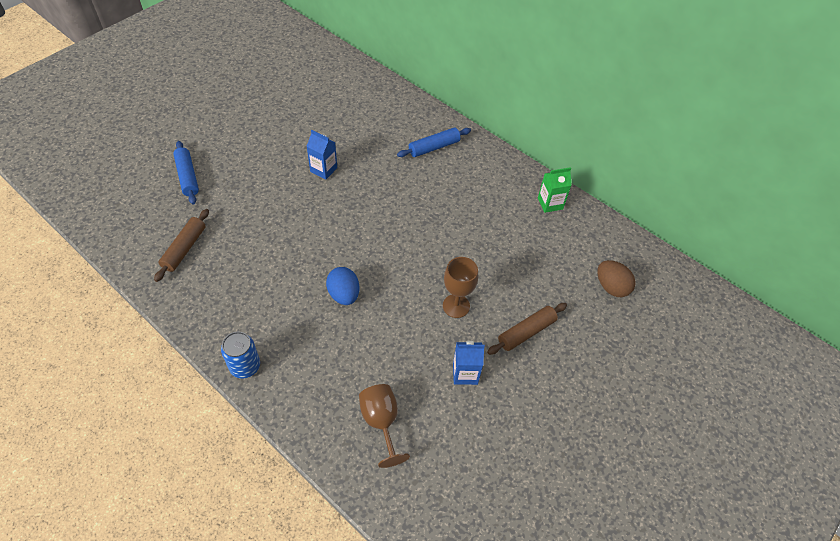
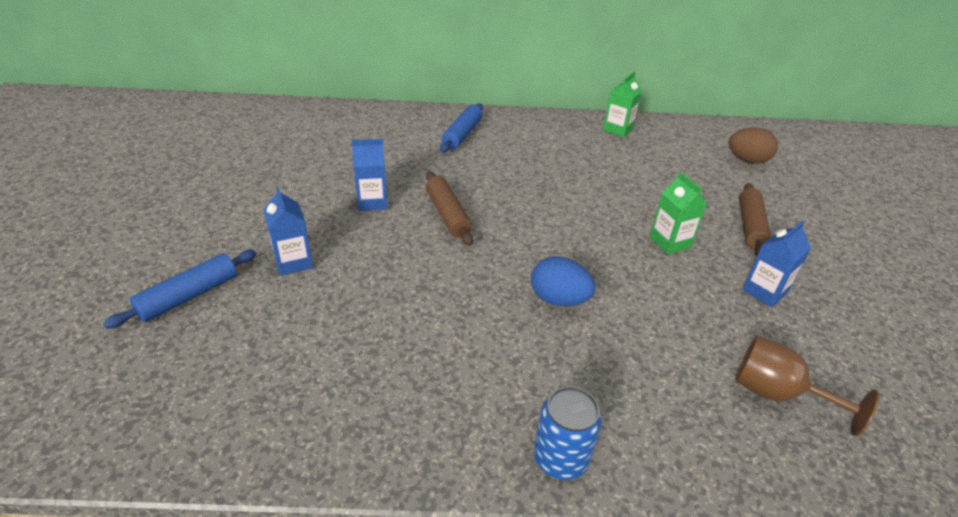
camera: 40 degrees left, 15 degrees down
brown rolling pin [154,209,209,282] -> brown rolling pin moved to [426,171,473,246]
blue rolling pin [173,141,199,204] -> blue rolling pin turned 75 degrees counterclockwise [103,250,256,329]
brown goblet [443,257,478,318] -> green carton [650,172,707,254]
none -> blue carton [263,186,313,276]

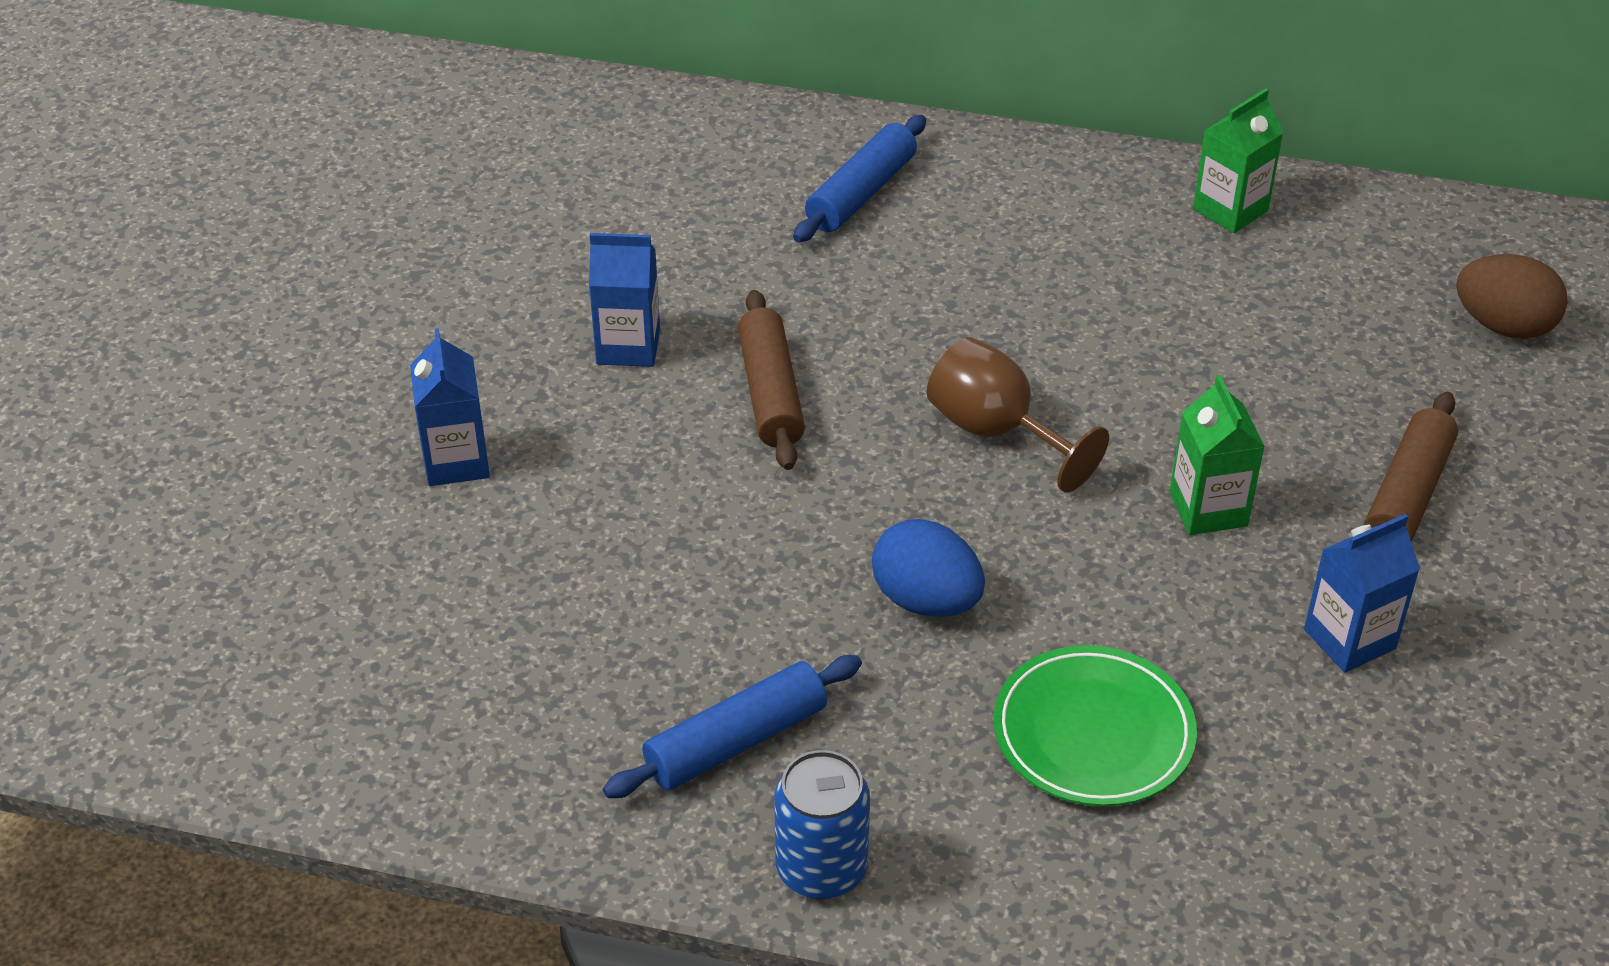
camera: 15 degrees right, 5 degrees up
blue rolling pin [103,250,256,329] -> blue rolling pin moved to [603,655,862,798]
brown goblet [735,336,880,436] -> brown goblet moved to [927,337,1109,493]
none -> green plate [994,645,1197,806]

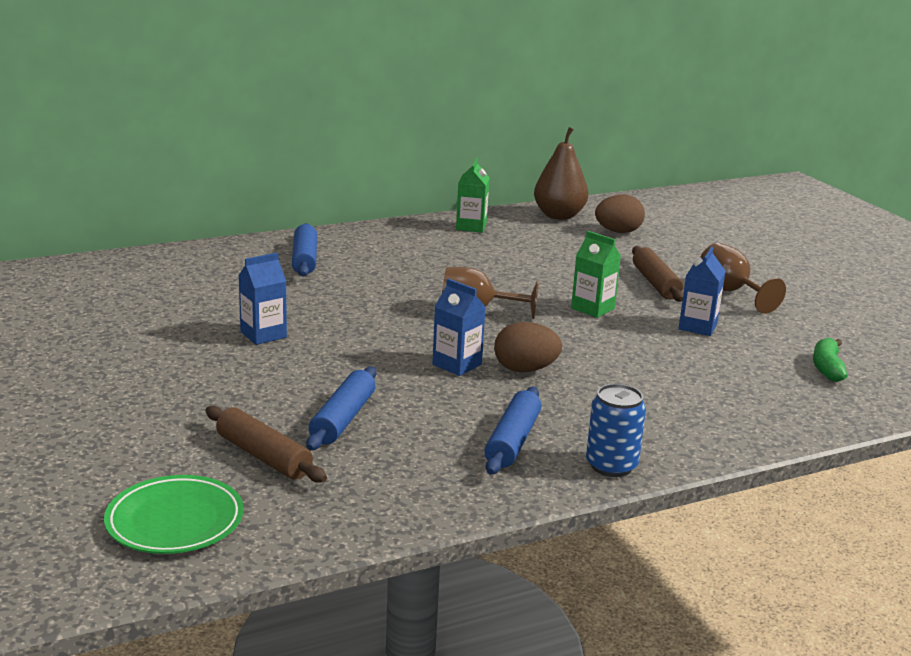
camera: 40 degrees left, 20 degrees down
blue carton [410,328,490,486] -> blue carton moved to [432,279,485,376]
brown rolling pin [738,290,805,470] -> brown rolling pin moved to [206,406,327,483]
blue egg [872,519,985,617] -> brown egg [494,322,562,372]
green plate [994,645,1197,806] -> green plate moved to [104,475,244,554]
none -> blue rolling pin [306,367,376,450]
none -> brown pear [534,127,588,220]
none -> brown goblet [700,243,786,314]
none -> green banana [813,338,847,382]

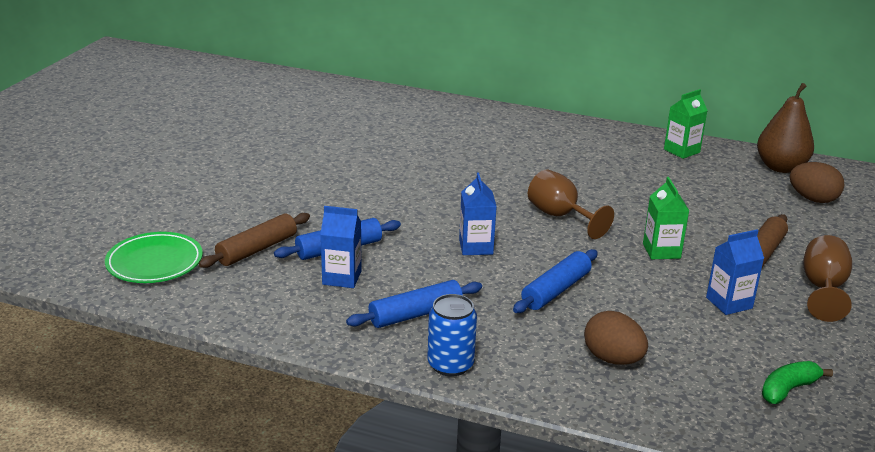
camera: 45 degrees right, 5 degrees up
brown rolling pin [206,406,327,483] -> brown rolling pin turned 45 degrees clockwise [199,213,310,268]
blue carton [238,253,287,345] -> blue carton moved to [320,206,361,288]
blue rolling pin [292,223,317,277] -> blue rolling pin moved to [513,249,598,313]
brown egg [494,322,562,372] -> brown egg moved to [584,311,648,365]

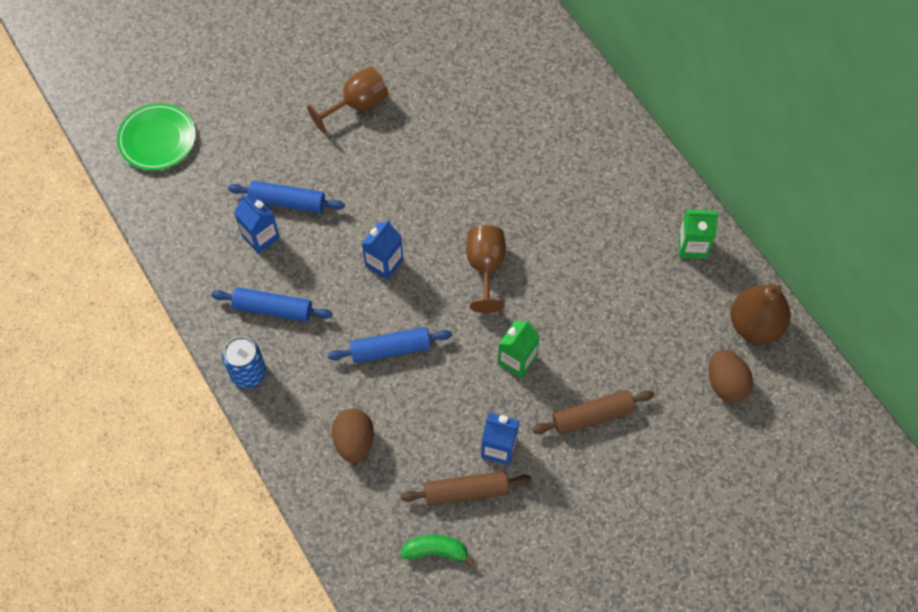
camera: 40 degrees right, 35 degrees up
brown rolling pin [199,213,310,268] -> brown rolling pin moved to [401,471,532,506]
brown goblet [803,235,852,322] -> brown goblet moved to [307,67,389,133]

